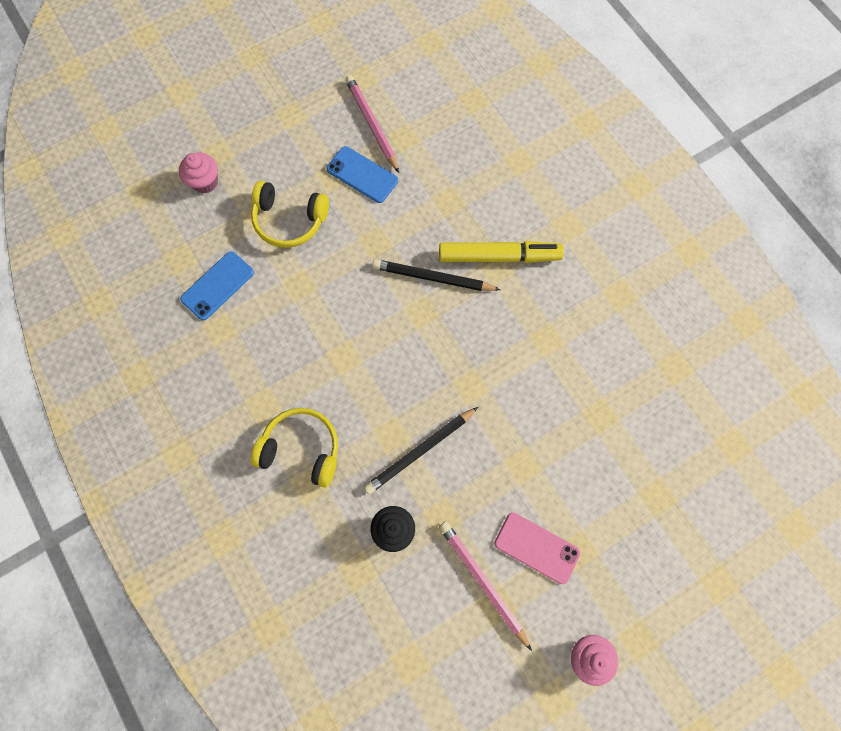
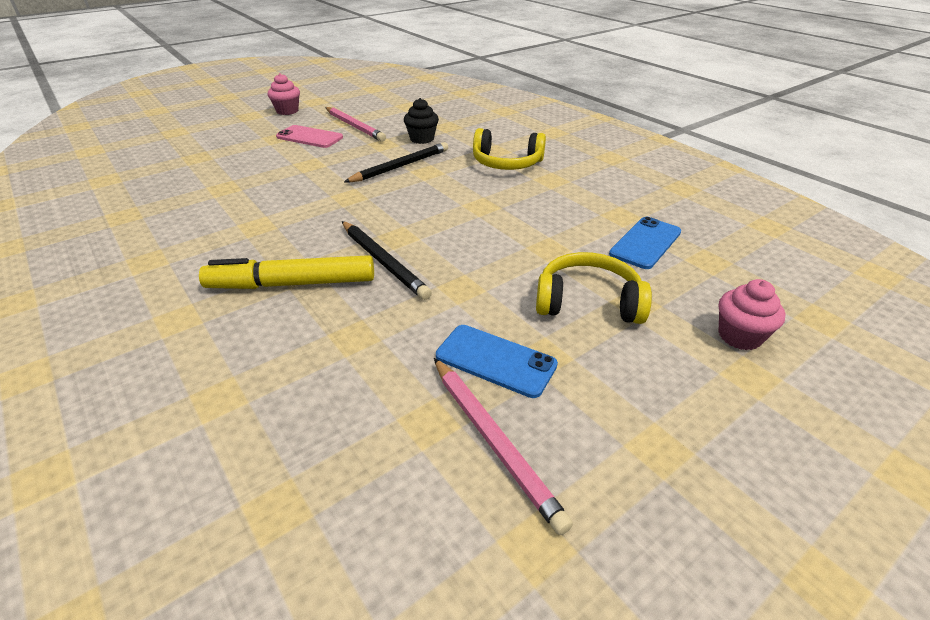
camera: 175 degrees right, 35 degrees down
black pencil [372,259,501,291] -> black pencil turned 45 degrees clockwise [342,221,432,300]

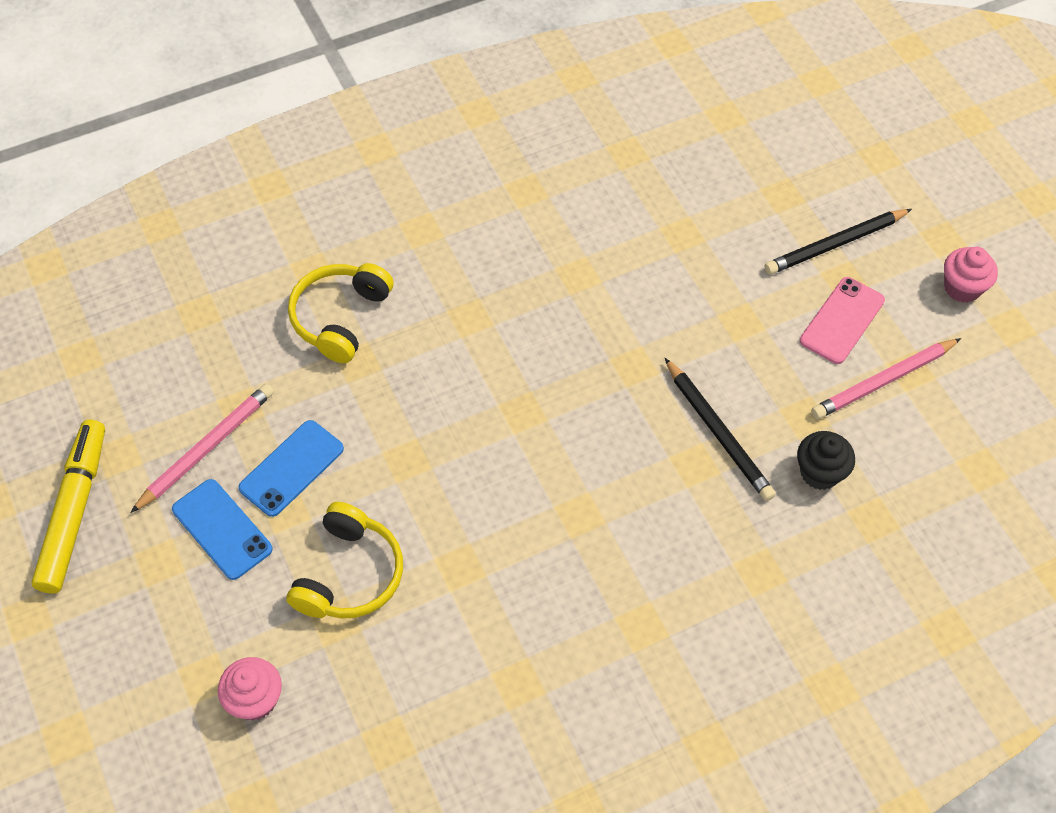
camera: 100 degrees right, 20 degrees up
yellow marker [199,255,374,289] -> yellow marker moved to [31,420,105,593]
black pencil [342,221,432,300] -> black pencil moved to [765,209,912,275]
pink pencil [434,358,573,535] -> pink pencil turned 150 degrees clockwise [130,383,274,513]
yellow headphones [473,128,546,170] -> yellow headphones moved to [288,263,394,363]
blue phone [609,217,681,269] -> blue phone moved to [172,479,273,580]

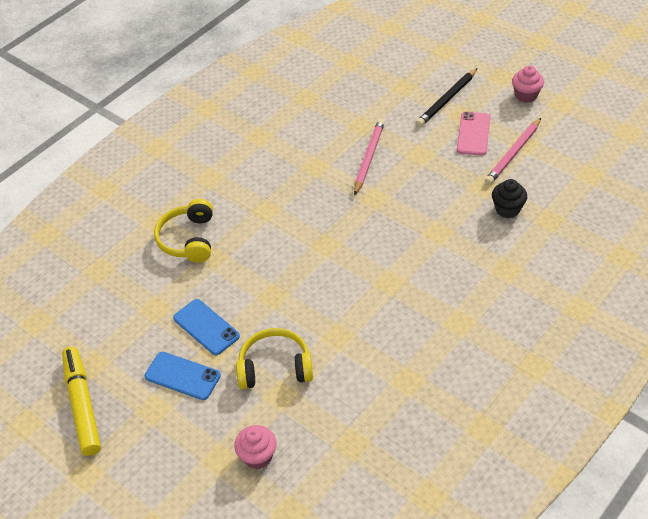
camera: 20 degrees left, 10 degrees down
pink pencil [130,383,274,513] -> pink pencil moved to [354,119,385,196]
blue phone [239,420,344,517] -> blue phone turned 60 degrees counterclockwise [173,299,240,355]
yellow headphones [287,502,403,619] -> yellow headphones turned 90 degrees counterclockwise [236,328,313,389]
black pencil [665,358,776,501] -> none

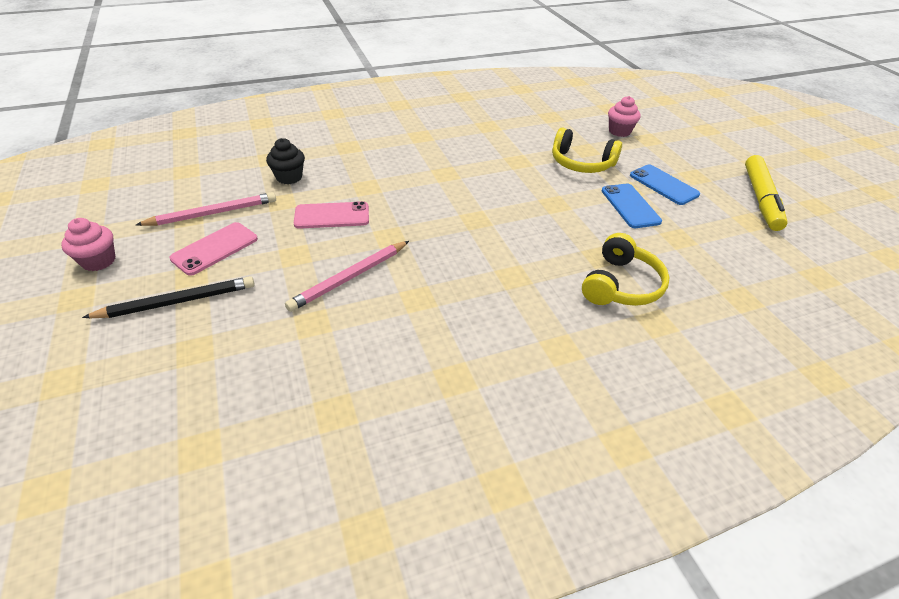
camera: 155 degrees left, 5 degrees down
none -> pink phone [294,201,369,229]

